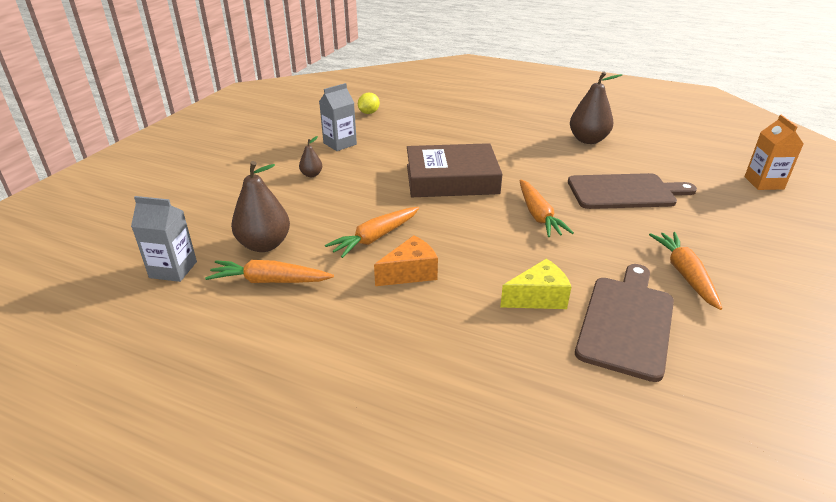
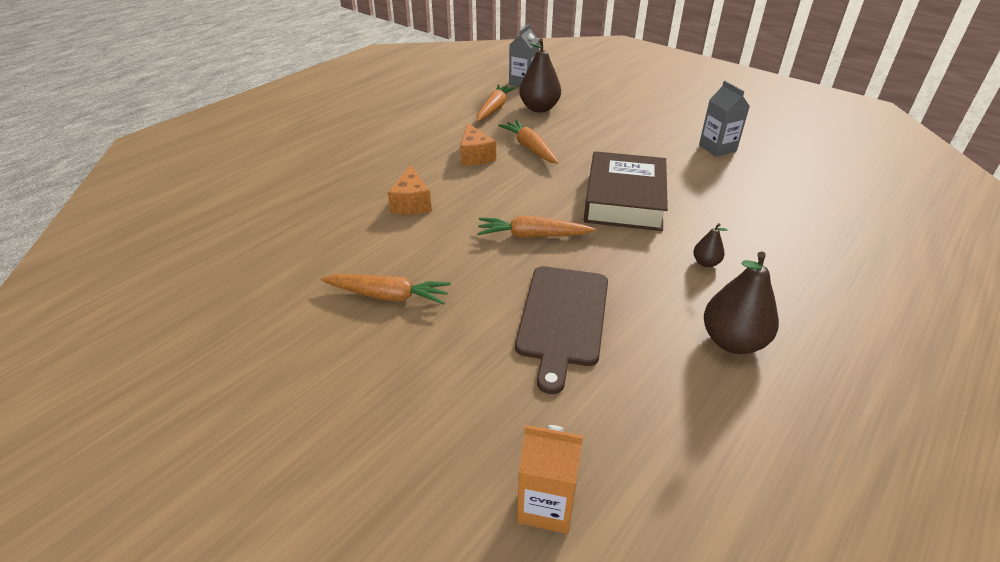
camera: 105 degrees right, 5 degrees up
brown pear [299,136,322,177] -> brown pear moved to [693,223,728,267]
yellow lemon [358,93,380,114] -> none
yellow cheese [500,259,571,309] -> orange cheese [388,165,432,214]
brown cutting board [575,264,674,382] -> none

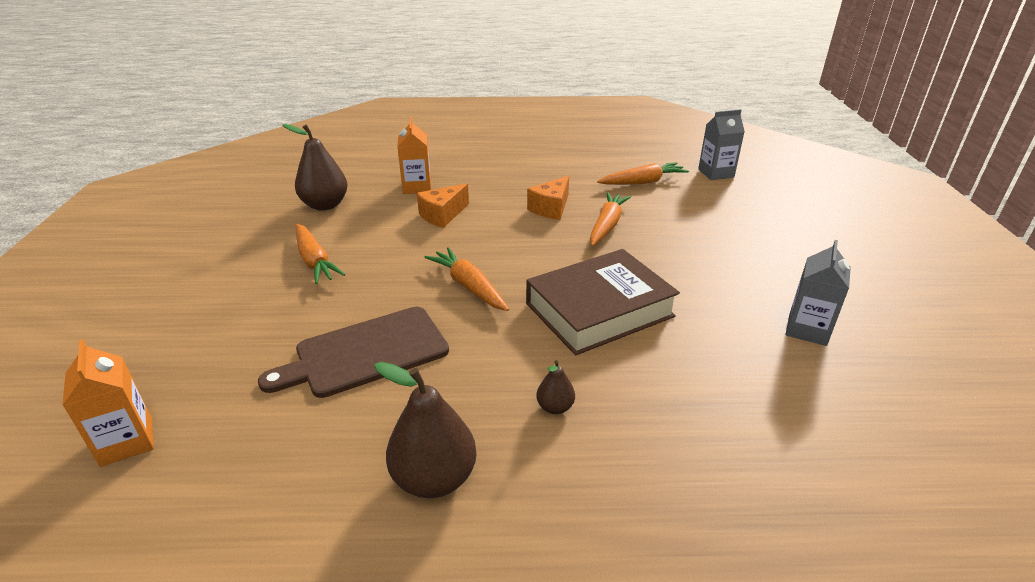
camera: 50 degrees right, 5 degrees down
brown pear [519,39,561,112] -> brown pear moved to [282,124,348,211]
none -> orange carton [397,117,431,194]

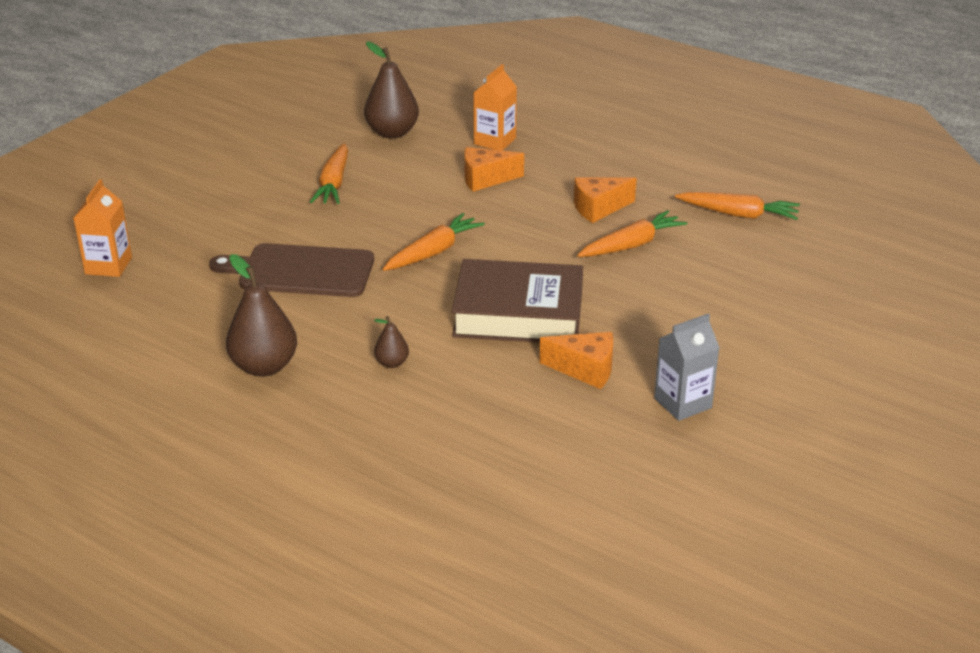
camera: 35 degrees right, 0 degrees up
orange carrot [425,247,509,311] -> orange carrot turned 45 degrees clockwise [383,213,485,271]
grey carton [698,109,745,180] -> none
none -> orange cheese [539,332,613,389]

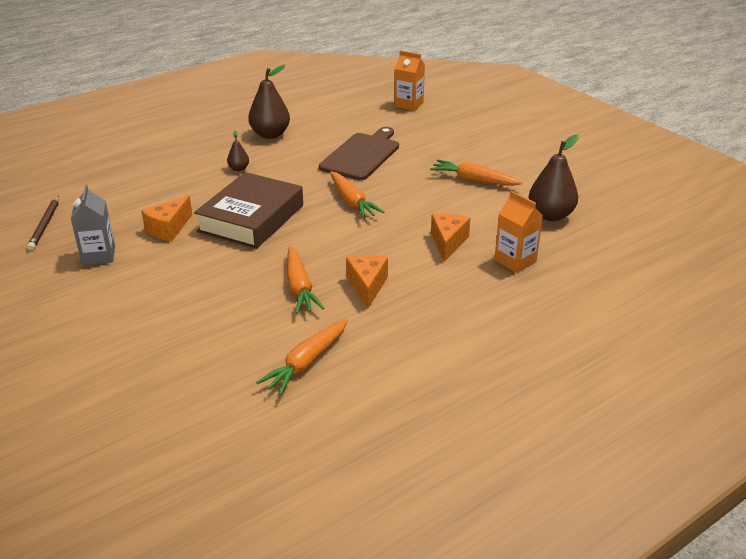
camera: 110 degrees right, 0 degrees up
none -> brown pencil [27,196,59,250]

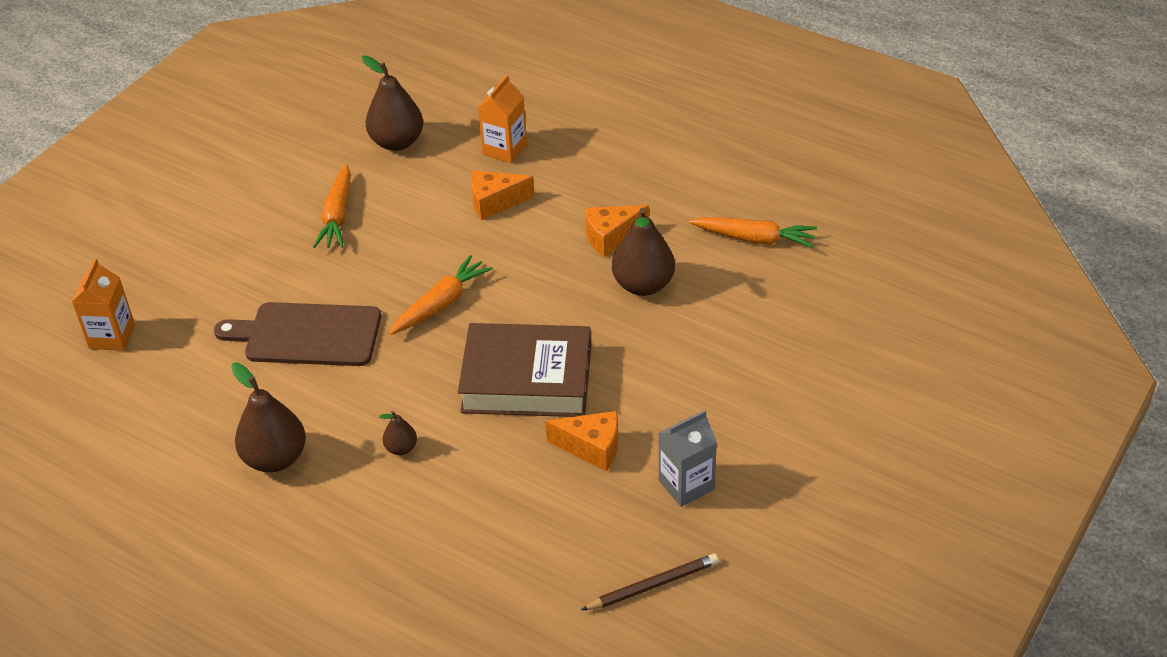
camera: 110 degrees left, 10 degrees up
orange carrot [287,246,324,314] -> brown pear [612,208,675,296]

